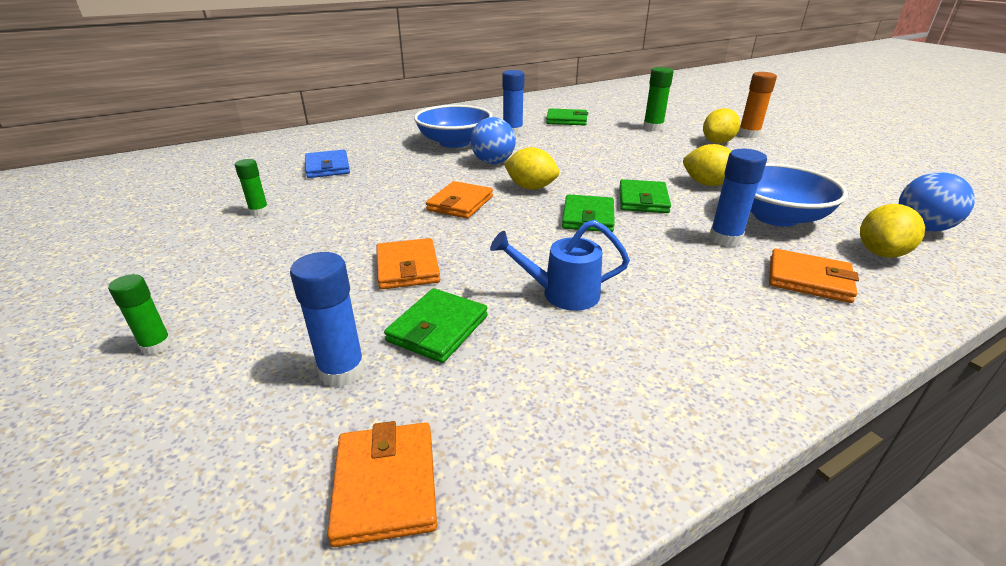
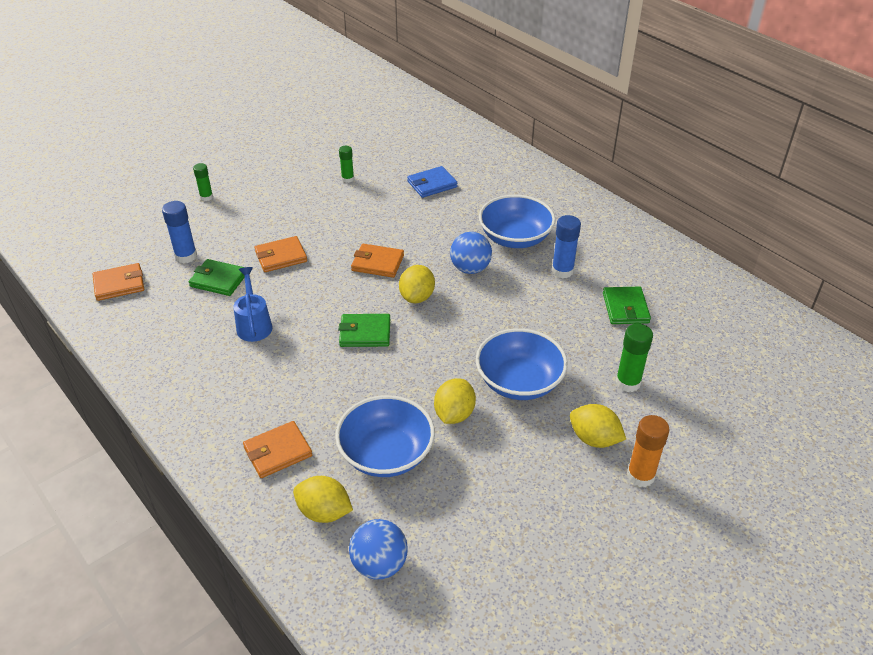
camera: 80 degrees right, 10 degrees up
green wallet [619,179,671,213] -> none
blue glue stick [709,149,767,247] -> none
orange wallet [769,249,859,303] -> orange wallet turned 45 degrees clockwise [243,421,312,478]
none -> blue bowl [476,328,568,400]

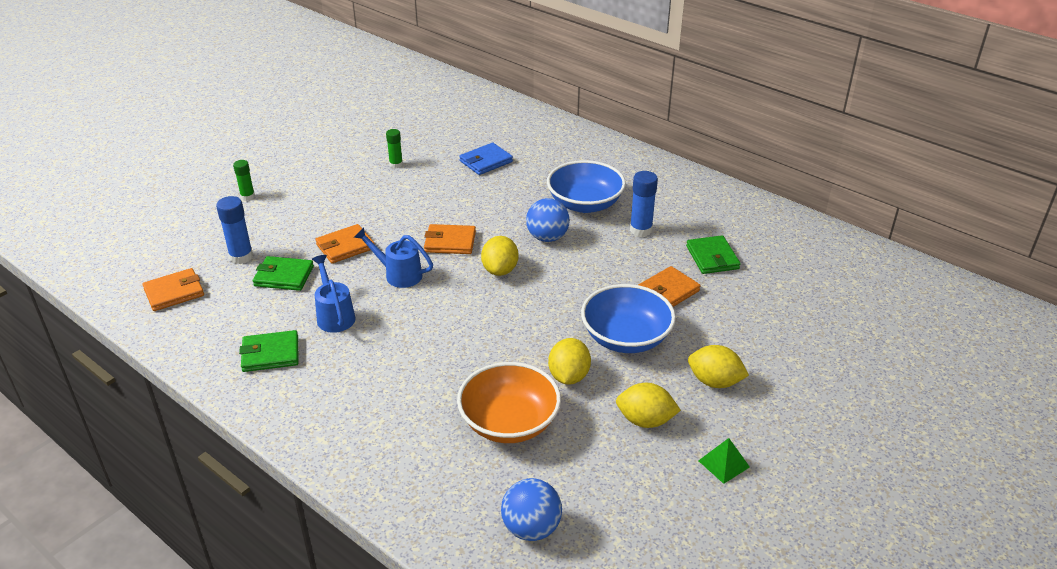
camera: 10 degrees left, 5 degrees down
orange wallet [243,421,312,478] -> orange wallet moved to [638,266,701,307]
yellow lemon [293,476,353,523] -> yellow lemon moved to [616,383,681,428]
blue bowl [335,395,435,477] -> orange bowl [457,362,561,443]
green wallet [339,314,390,347] -> green wallet moved to [239,330,298,372]
green glue stick [616,324,653,392] -> none
orange glue stick [627,415,670,487] -> none
none -> blue watering can [354,227,433,288]
none -> green pyramid [698,438,750,484]

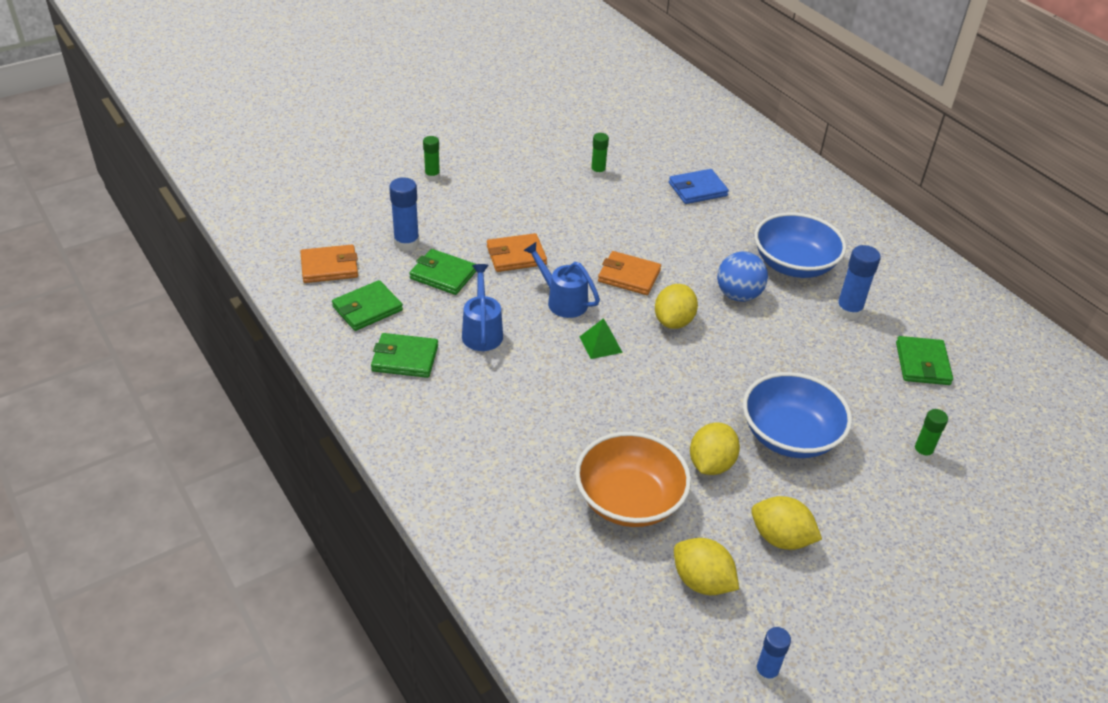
camera: 15 degrees right, 5 degrees up
blue ball [501,478,562,541] -> none
orange wallet [638,266,701,307] -> none
yellow lemon [688,345,749,388] -> yellow lemon moved to [674,538,739,595]
green pyramid [698,438,750,484] -> green pyramid moved to [580,318,623,359]
none -> green wallet [332,280,403,331]
none -> blue glue stick [755,627,791,683]
none -> green glue stick [913,409,948,460]

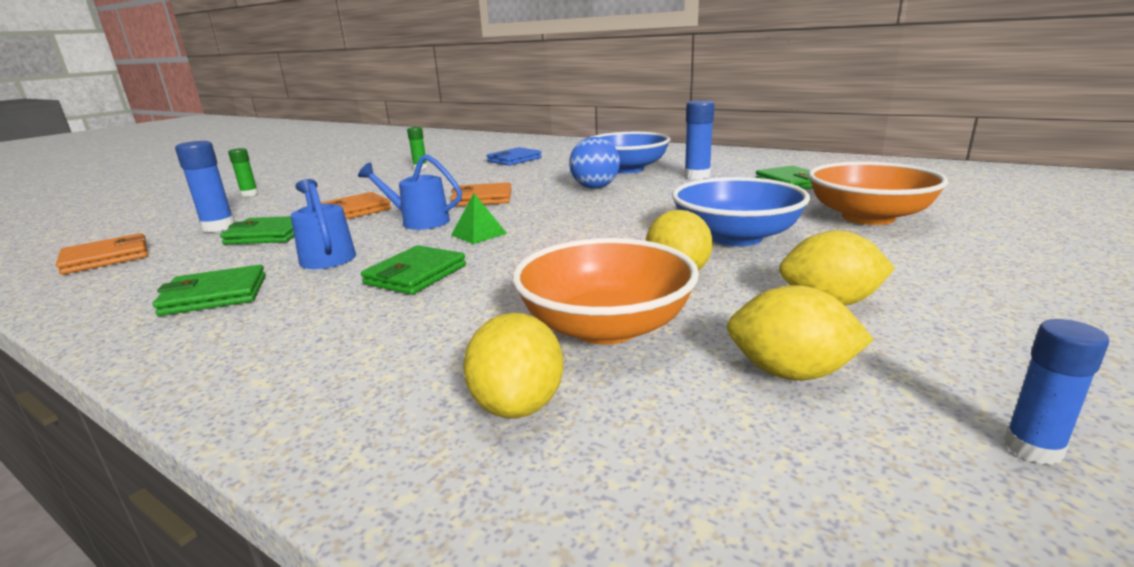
camera: 20 degrees left, 20 degrees down
green wallet [332,280,403,331] -> green wallet moved to [361,245,466,295]
yellow lemon [655,284,698,329] -> yellow lemon moved to [463,313,564,419]
green glue stick [913,409,948,460] -> orange bowl [808,162,948,225]

